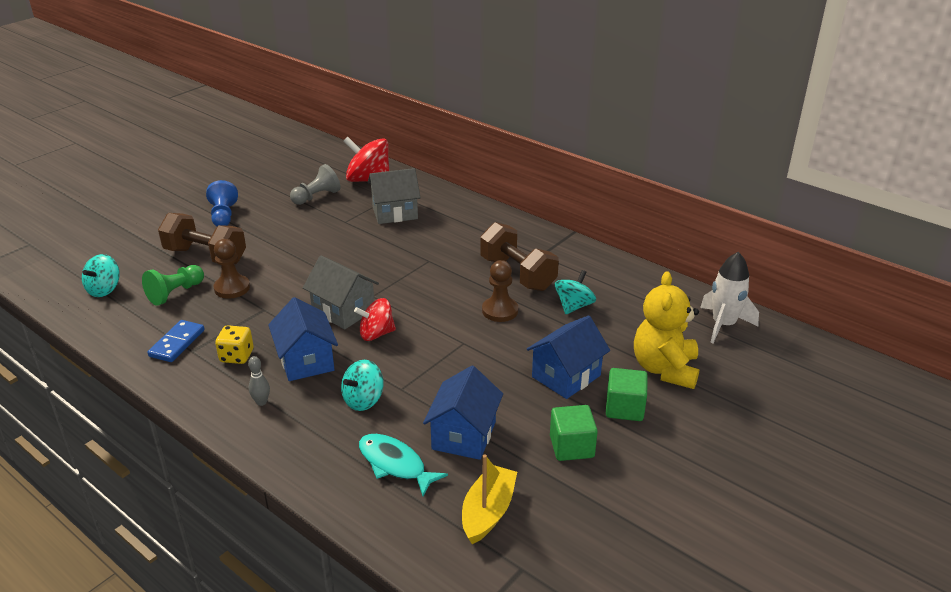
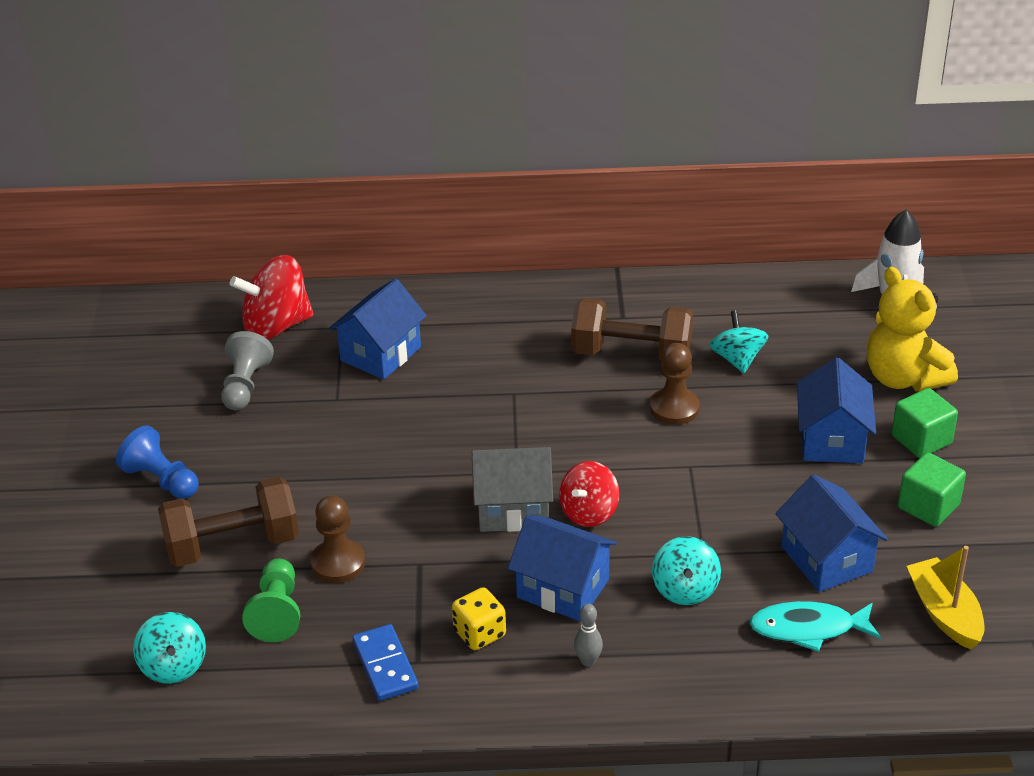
camera: 40 degrees left, 5 degrees up
grey house [368,168,421,224] -> blue house [329,279,427,380]

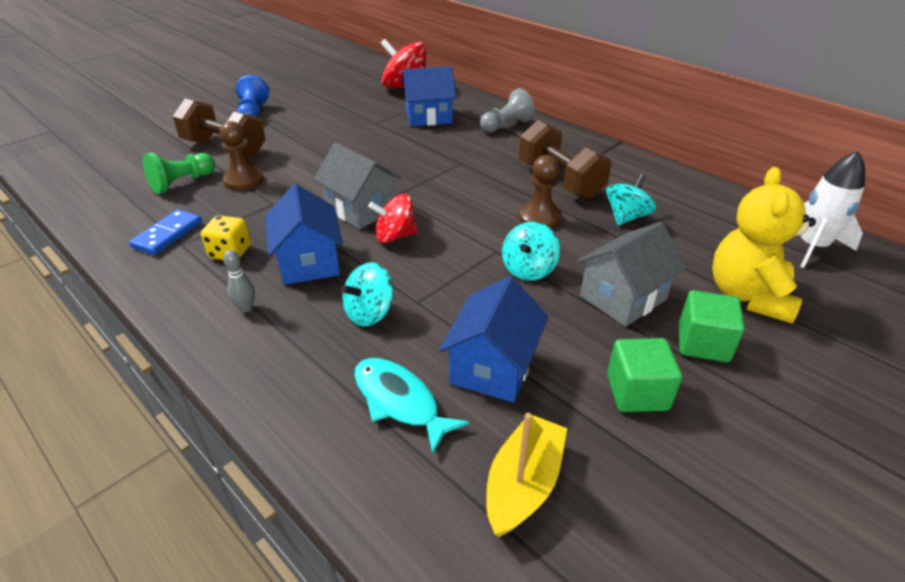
camera: 45 degrees right, 0 degrees up
turquoise spinning top [133,612,206,684] -> turquoise spinning top moved to [502,222,560,281]
grey pawn [221,331,274,410] -> grey pawn moved to [480,88,535,133]
blue house [797,357,876,463] -> grey house [577,222,686,327]

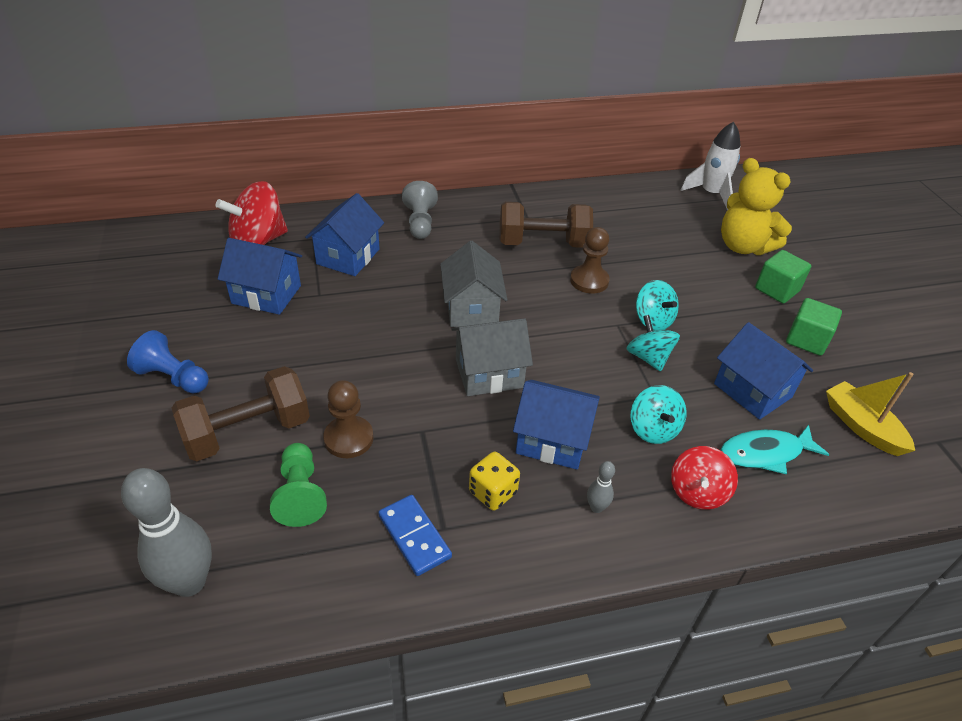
camera: 60 degrees left, 5 degrees up
red spinning top [368,194,418,243] -> red spinning top moved to [671,446,738,510]
grey house [577,222,686,327] -> grey house moved to [440,241,507,327]
turquoise spinning top [606,174,656,225] -> turquoise spinning top moved to [626,315,680,372]
none -> grey bowling pin [121,468,212,597]
none -> blue house [218,238,302,315]

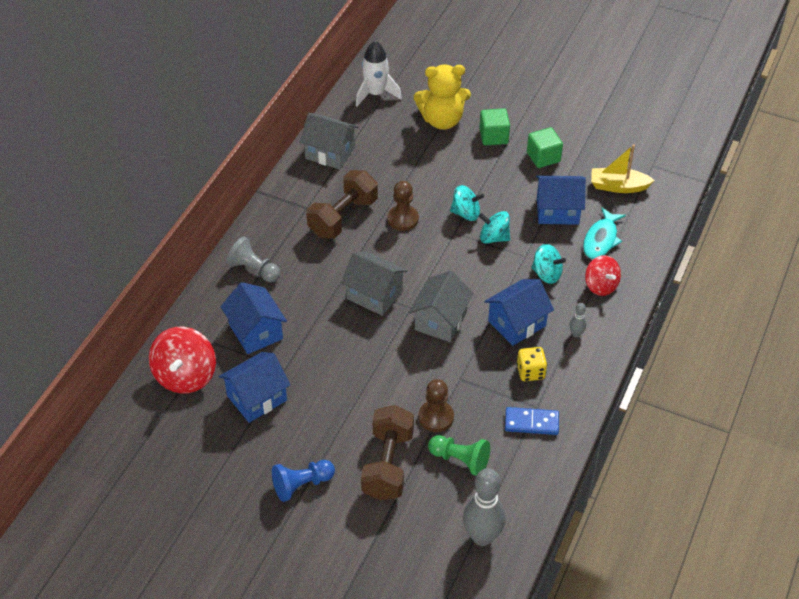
camera: 50 degrees left, 5 degrees up
none -> grey house [300,113,358,169]

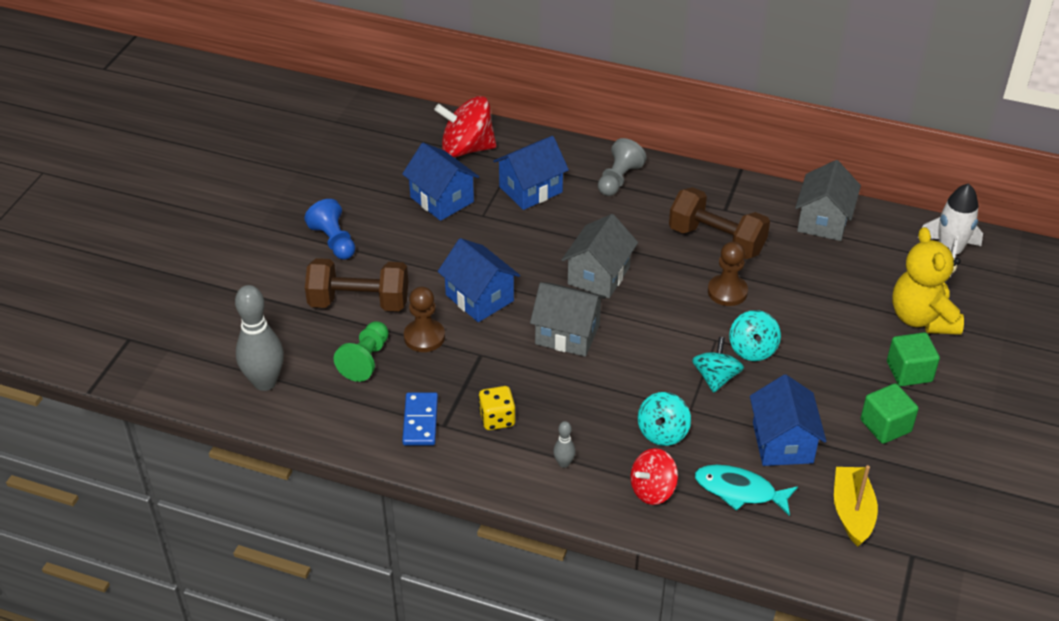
camera: 85 degrees right, 5 degrees down
blue house [484,279,554,346] -> blue house moved to [438,238,520,322]

